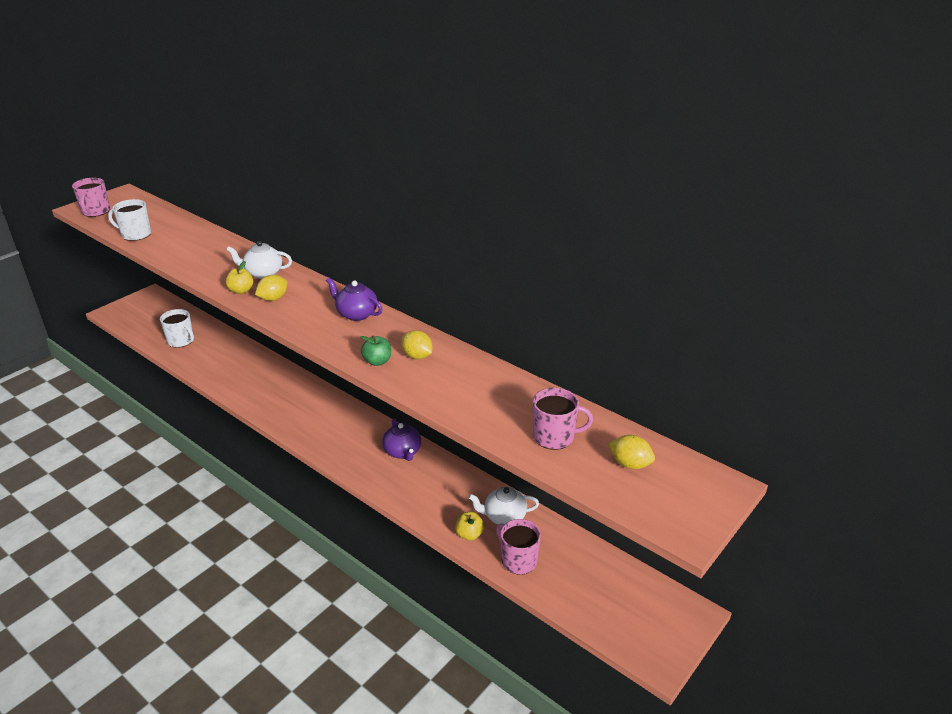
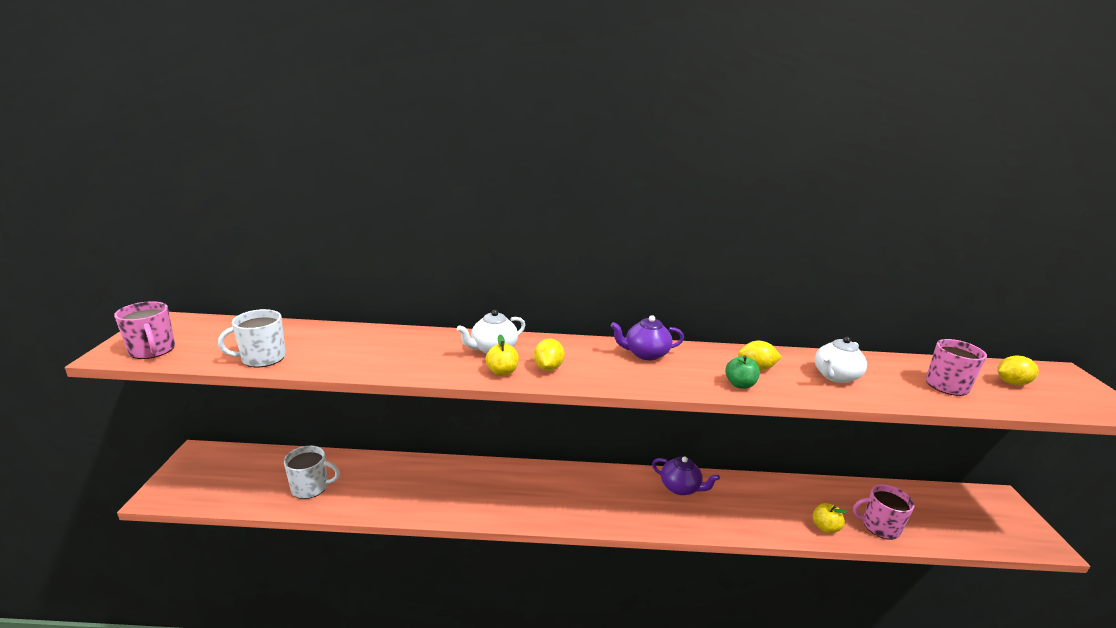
camera: 40 degrees left, 10 degrees down
white teapot [468,486,539,525] -> white teapot moved to [815,337,867,383]

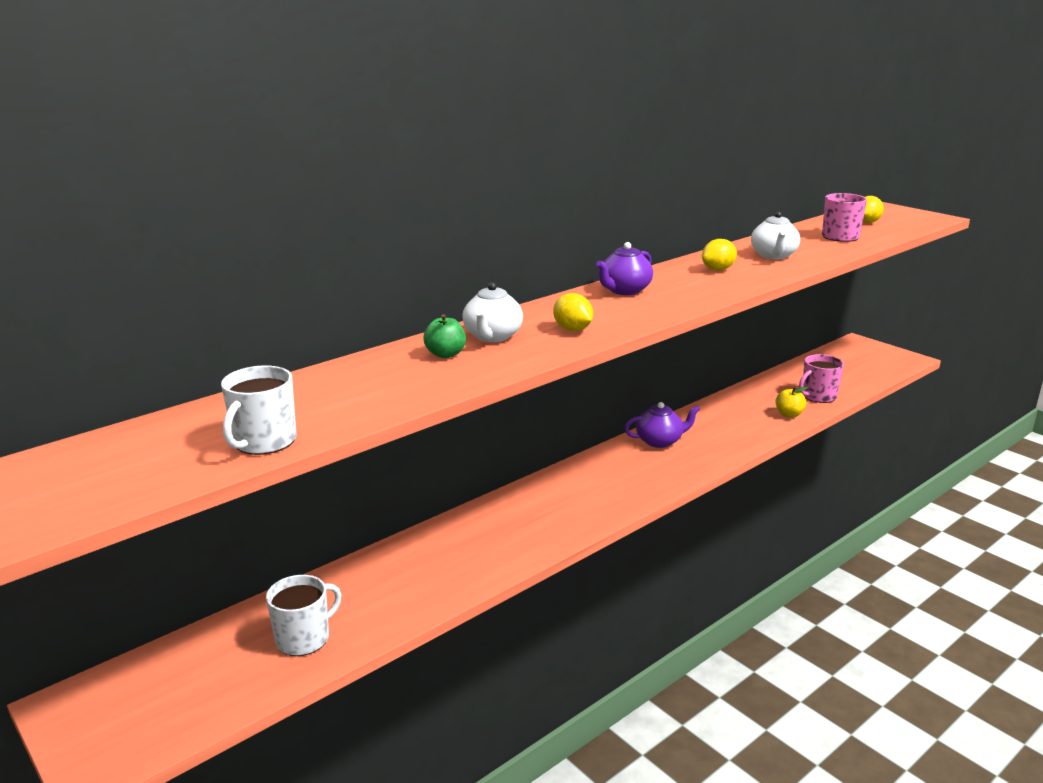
camera: 40 degrees left, 0 degrees up
pink mug [114,301,175,359] -> none
yellow apple [486,334,519,376] -> none
green apple [725,355,760,389] -> green apple moved to [423,314,466,358]

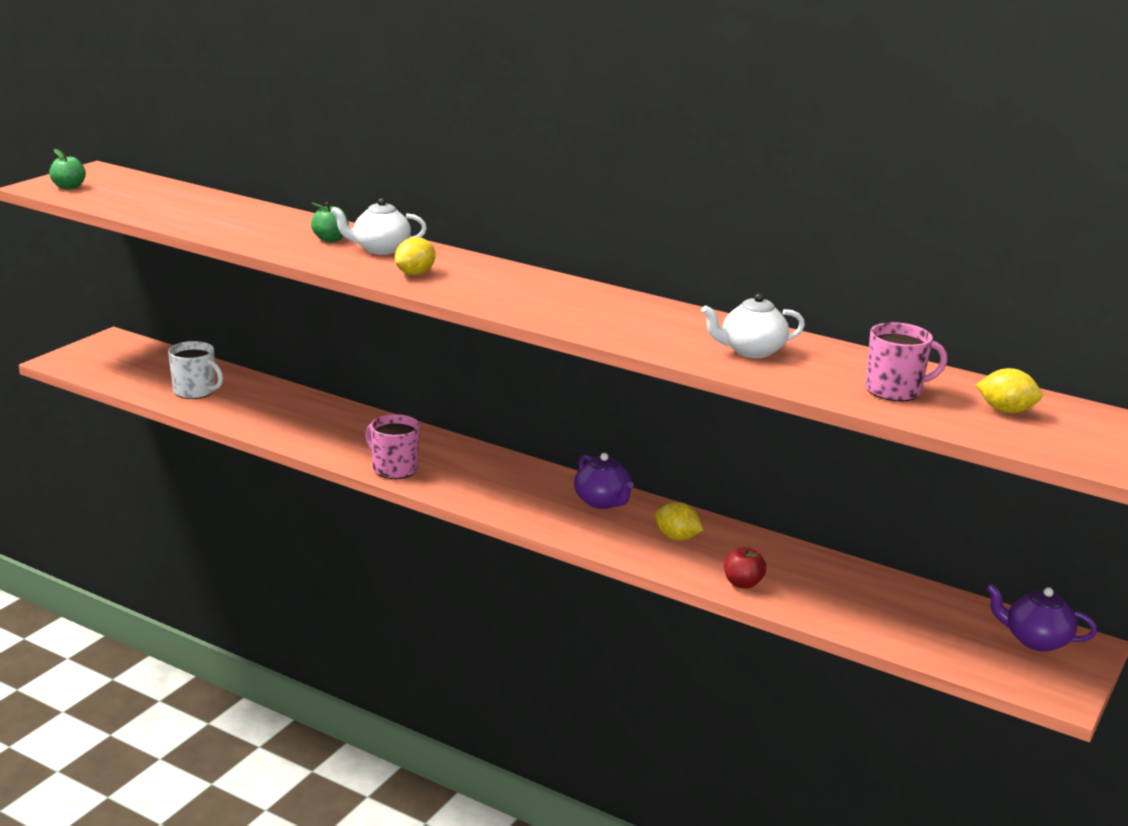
camera: 70 degrees right, 0 degrees up
white mug [221,365,296,455] -> none
purple teapot [596,242,653,295] -> purple teapot moved to [986,583,1097,652]
yellow lemon [702,239,737,271] -> yellow lemon moved to [655,502,703,540]
yellow apple [775,386,807,418] -> red apple [724,547,766,589]
pink mug [799,354,844,403] -> pink mug moved to [365,414,420,479]
none -> green apple [49,149,86,189]

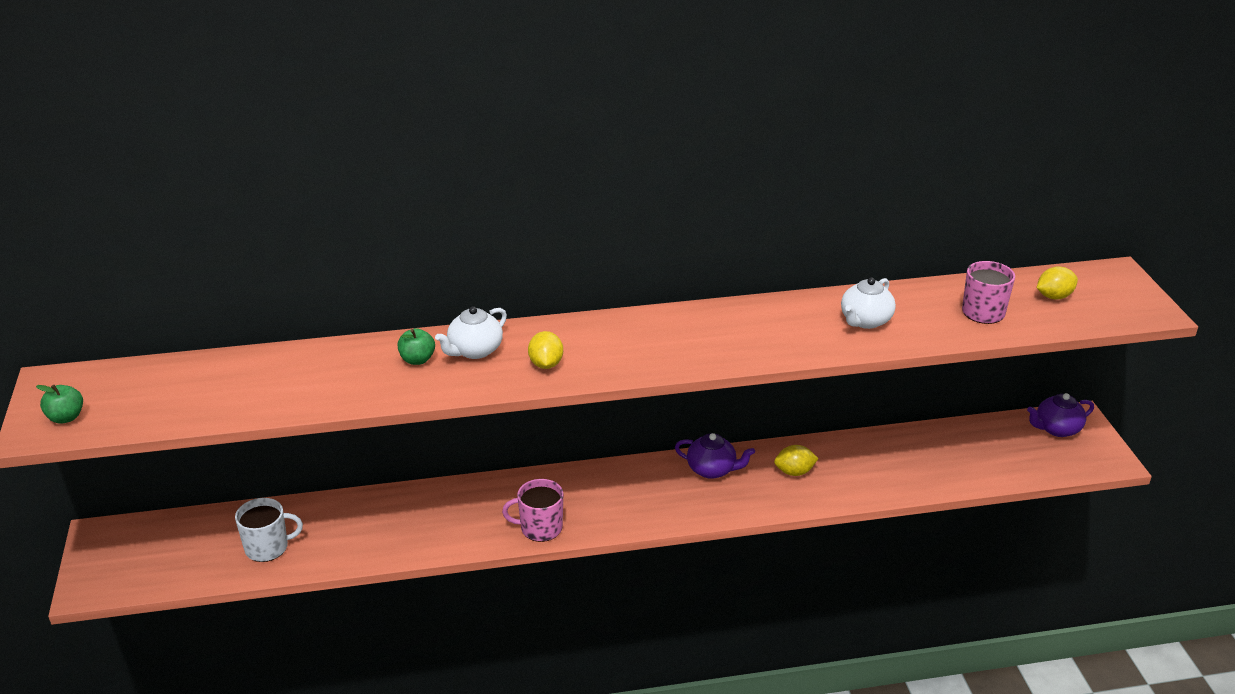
camera: 40 degrees left, 10 degrees up
red apple [724,547,766,589] -> none

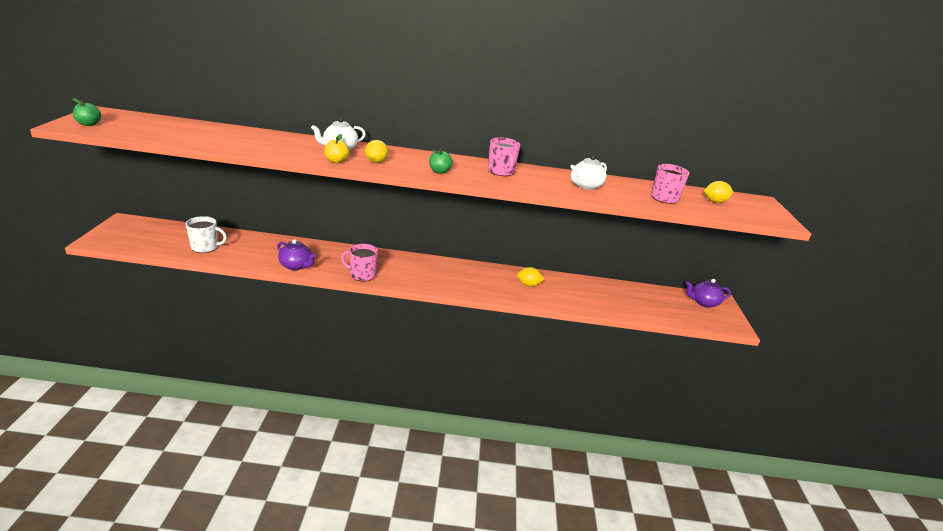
camera: 10 degrees right, 5 degrees down
green apple [397,328,435,365] -> green apple moved to [429,149,453,174]
purple teapot [675,433,755,479] -> purple teapot moved to [277,239,316,270]
none -> yellow apple [324,134,349,163]
none -> pink mug [488,137,520,176]

